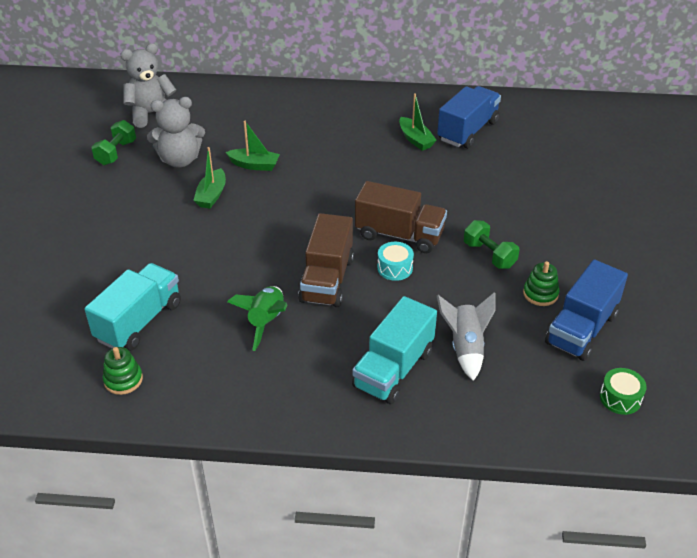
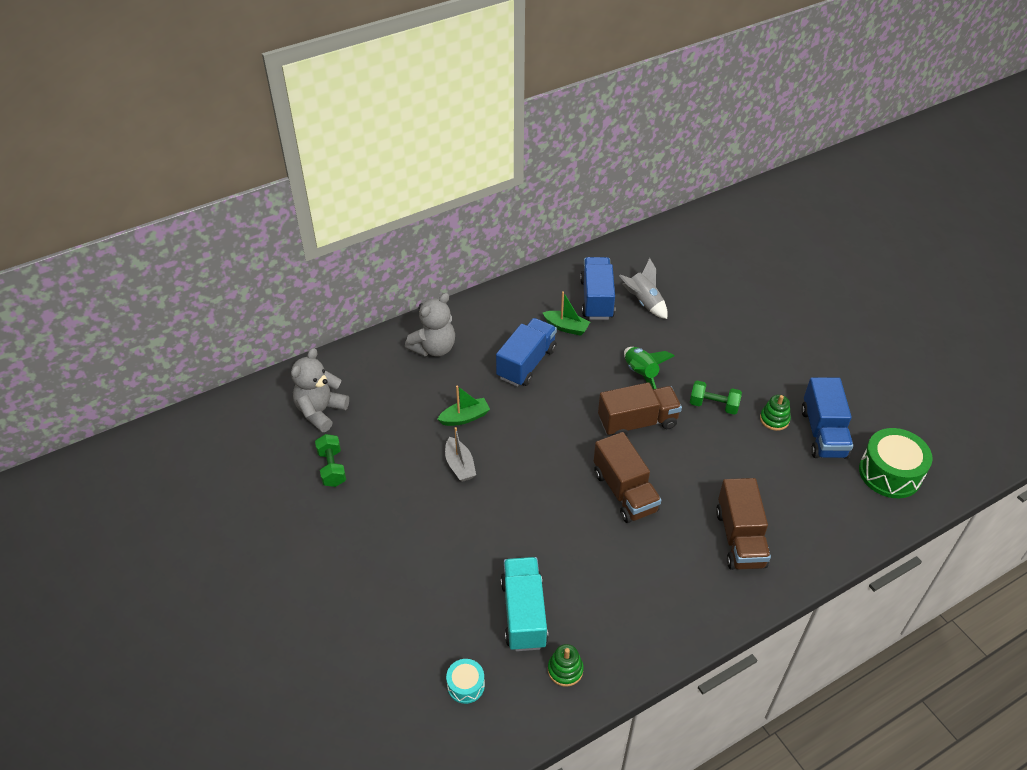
camera: 35 degrees left, 5 degrees up
grey teddy bear [147,97,205,168] -> grey teddy bear moved to [405,293,455,357]
green boat [193,147,226,209] -> grey boat [445,427,476,482]
green rocket [227,286,287,351] -> green rocket moved to [624,347,675,389]
turquoise truck [352,296,437,404] -> brown truck [716,478,771,570]
turquoise drum [377,242,414,281] -> turquoise drum moved to [446,659,485,704]
grey rocket [437,292,496,381] -> grey rocket moved to [619,258,668,319]
green drum [600,368,647,415] -> green drum [859,428,933,498], size x1.91
none -> blue truck [496,318,557,387]

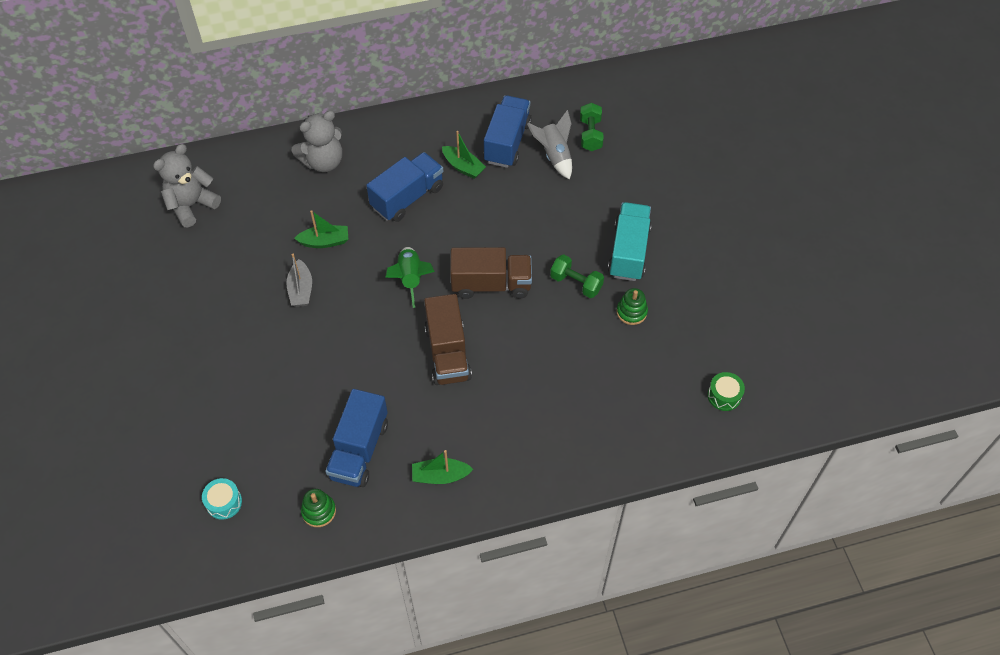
camera: 15 degrees right, 10 degrees up
green dumbbell [315,434,346,487] -> green dumbbell moved to [580,103,604,151]
turquoise truck [501,557,548,651] -> turquoise truck moved to [608,202,652,281]
green rocket [624,347,675,389] -> green rocket moved to [385,247,435,308]
brown truck [716,478,771,570] -> none
blue truck [801,377,853,458] -> blue truck moved to [325,389,388,487]
green drum [859,428,933,498] -> green drum [708,372,745,411], size x0.52
none -> green boat [412,450,473,484]

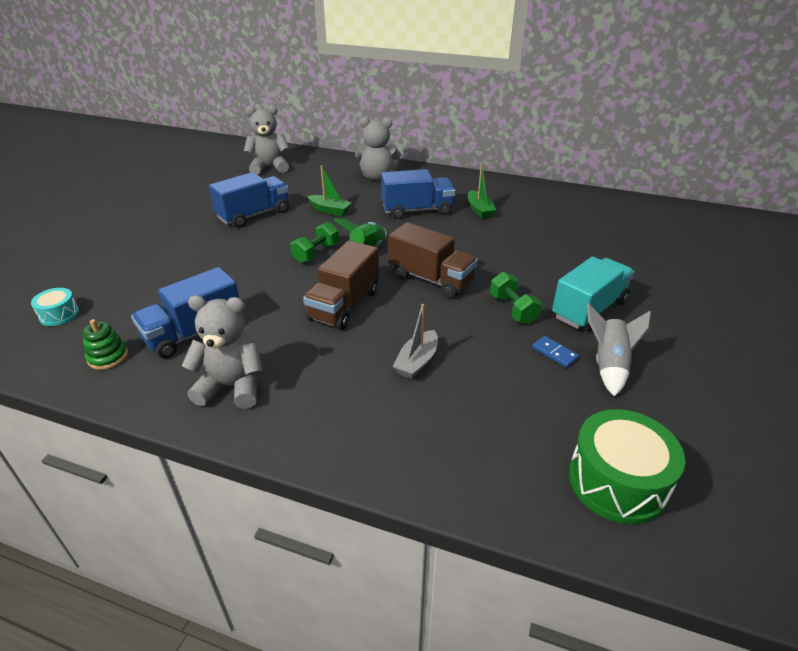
camera: 35 degrees right, 20 degrees down
grey boat [286,254,312,307] -> grey boat moved to [393,304,438,379]
green boat [412,450,473,484] -> grey teddy bear [182,295,263,409]
blue truck [484,95,532,168] -> blue truck moved to [209,172,289,228]
grey rocket [527,110,572,180] -> grey rocket moved to [587,304,651,397]
green dumbbell [580,103,604,151] -> green dumbbell moved to [290,222,339,263]
green stacking toy [617,288,648,325] -> blue domino [532,336,579,368]
green drum [708,372,745,411] -> green drum [569,409,685,524], size x1.91

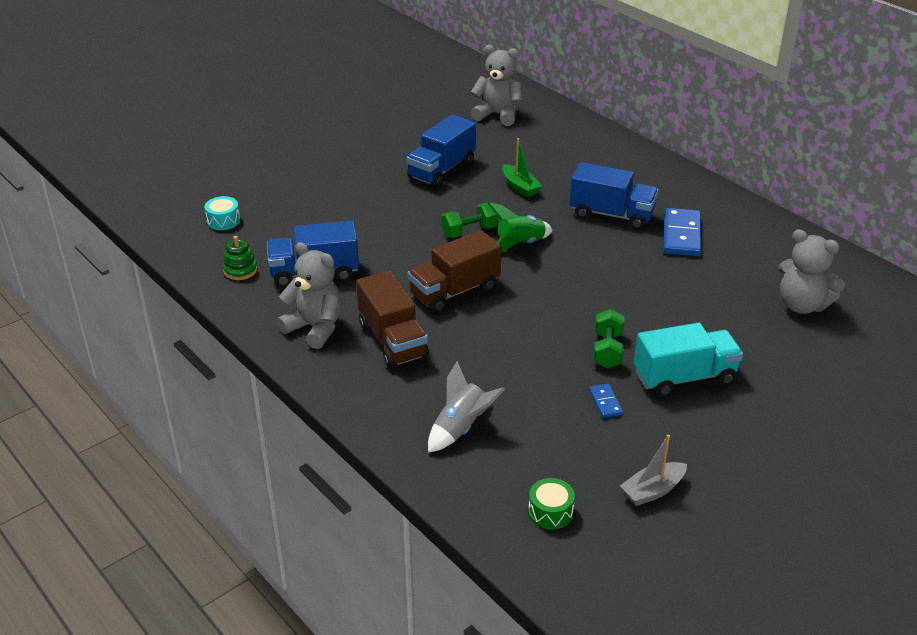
camera: 30 degrees right, 0 degrees up
blue truck [209,172,289,228] -> blue truck turned 135 degrees clockwise [406,115,476,188]
grey teddy bear [355,117,401,180] -> grey teddy bear moved to [778,229,845,314]
brown truck [388,222,478,298] -> brown truck moved to [356,271,429,368]
grey boat [393,304,438,379] -> grey boat moved to [620,434,687,506]
green boat [468,164,496,219] -> blue domino [664,208,702,256]
green drum [569,409,685,524] -> green drum [528,478,575,530], size x0.52
grey rocket [587,304,651,397] -> grey rocket moved to [428,361,505,453]

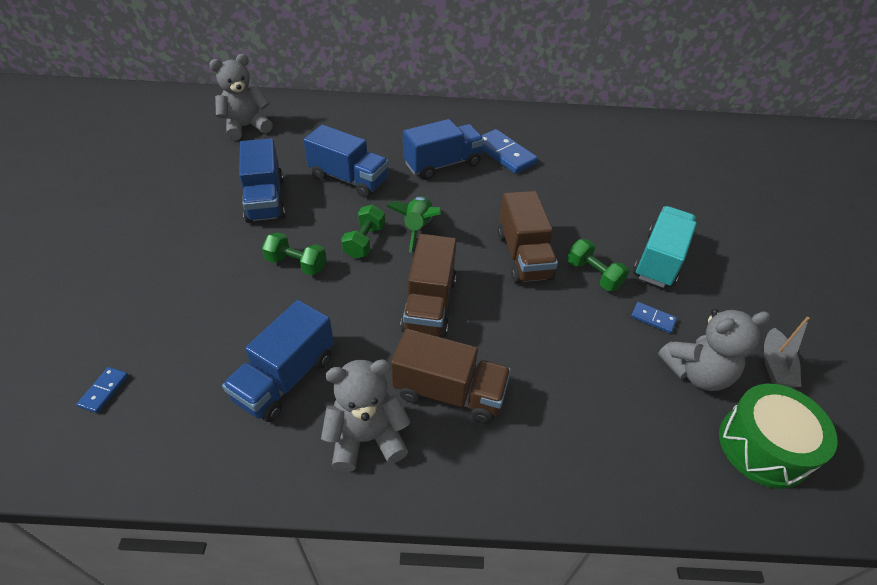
camera: 50 degrees left, 10 degrees up
turquoise drum [204,196,240,230] -> blue domino [76,367,129,413]
green stacking toy [223,236,257,280] -> none
grey rocket [428,361,505,453] -> none
green boat [502,138,542,197] -> blue truck [303,125,389,198]
green drum [528,478,575,530] -> green drum [719,384,838,489], size x1.91
grey teddy bear [778,229,845,314] -> grey teddy bear moved to [658,309,770,391]
none -> green dumbbell [262,232,326,276]
none -> brown truck [497,191,558,283]

